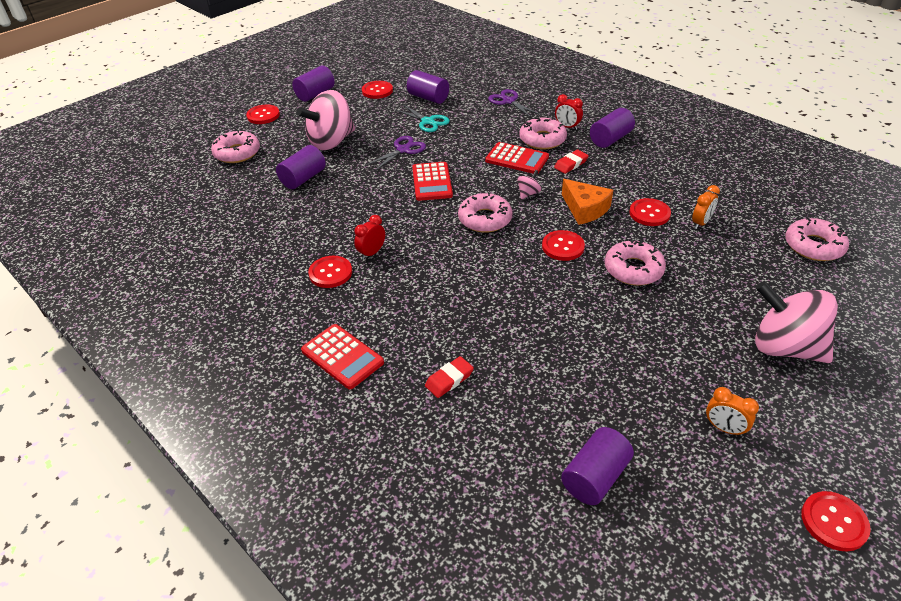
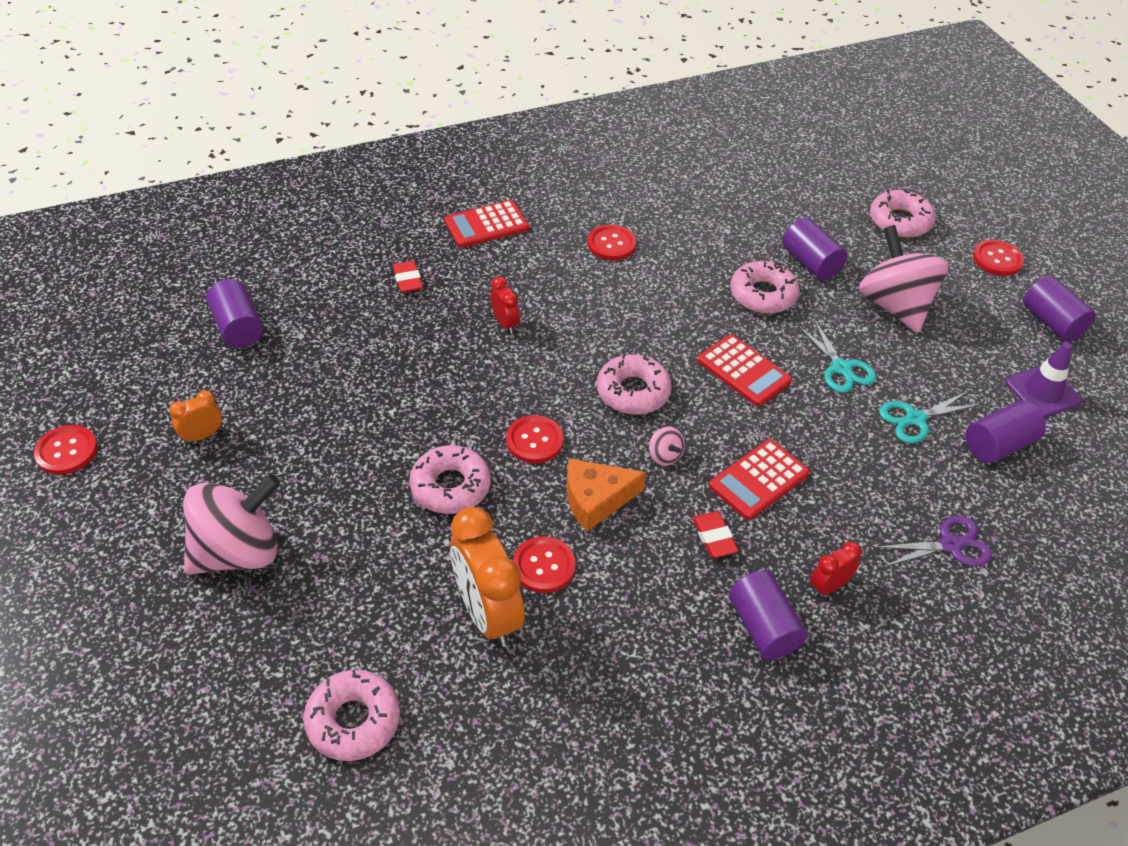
camera: 110 degrees right, 5 degrees up
red clock [354,215,385,260] -> red clock moved to [491,277,520,334]
red button [362,81,393,99] -> purple traffic cone [1006,342,1082,418]
purple scissors [365,136,426,171] -> turquoise scissors [797,319,876,393]
red calculator [412,162,453,201] -> red calculator turned 150 degrees counterclockwise [698,334,792,406]
pink donut [519,117,567,150] -> pink donut moved to [730,261,800,314]
orange clock [692,185,720,229] -> orange clock [450,507,525,647], size x2.04

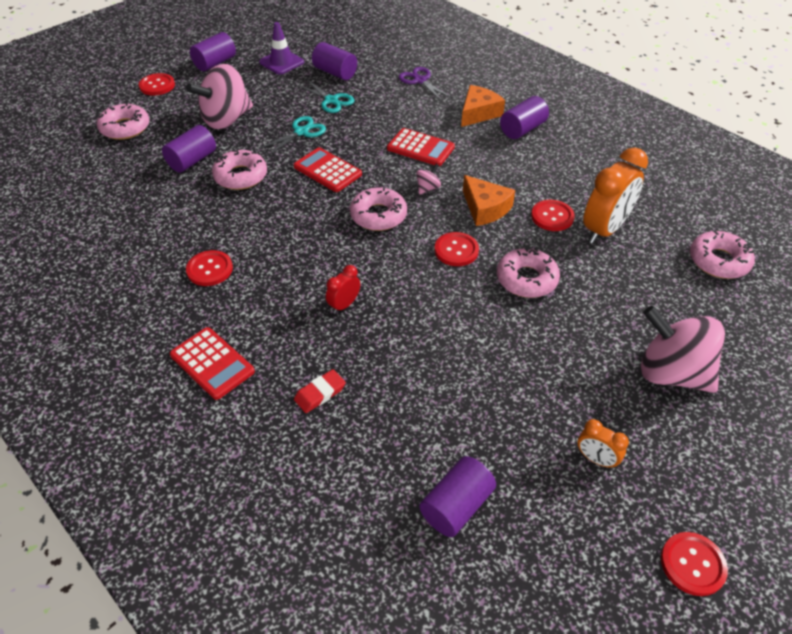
camera: 110 degrees left, 0 degrees up
red eraser [692,512,739,558] -> none
red calculator [698,334,792,406] -> red calculator turned 75 degrees counterclockwise [294,147,362,192]
red clock [810,542,861,596] -> orange cheese [461,85,505,127]

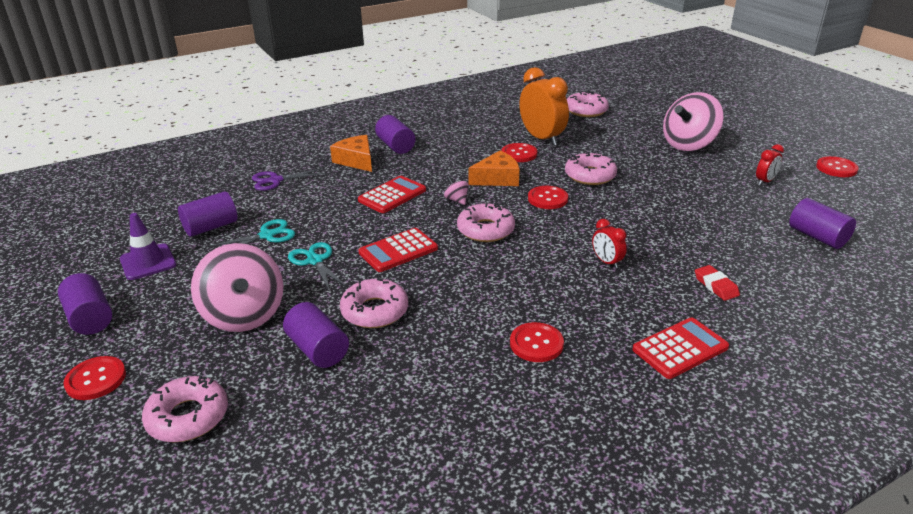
camera: 75 degrees left, 15 degrees down
orange clock [578,419,629,469] -> red clock [756,144,784,185]

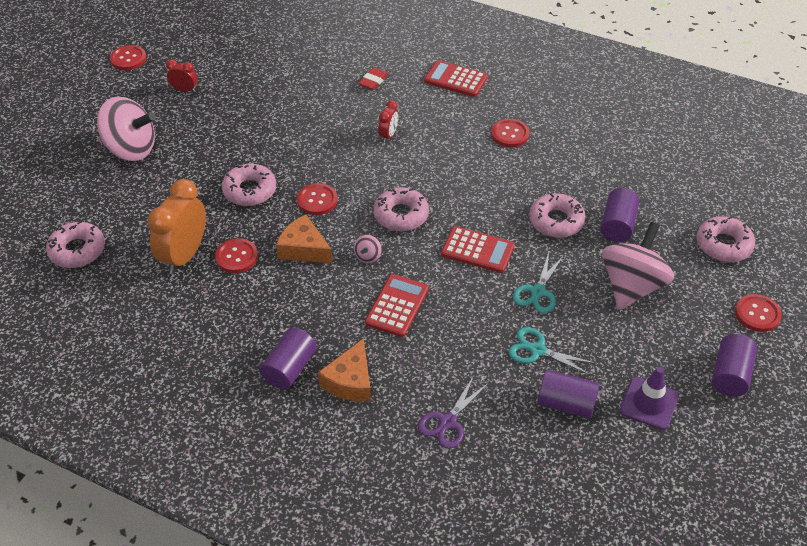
camera: 125 degrees left, 15 degrees up
purple scissors [252,168,325,191] -> purple scissors turned 90 degrees clockwise [418,376,489,449]
red calculator [358,176,426,213] -> red calculator turned 105 degrees clockwise [365,274,429,337]
purple cylinder [789,198,856,249] -> none

